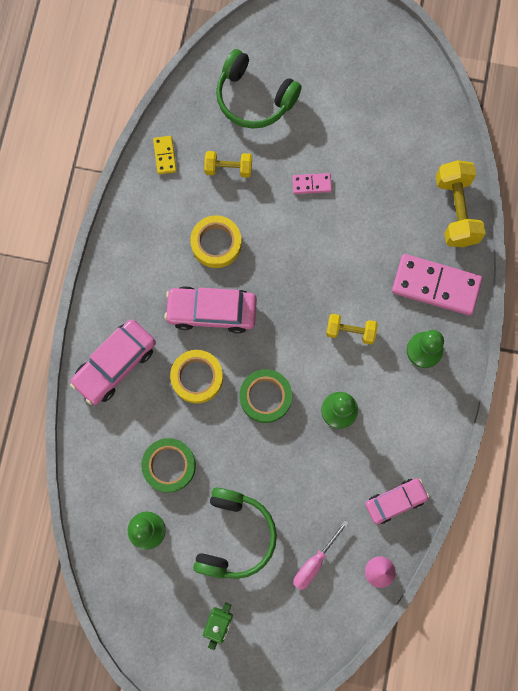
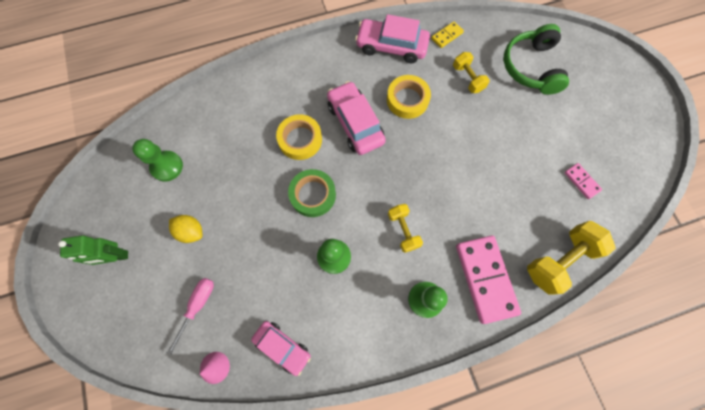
camera: 60 degrees right, 5 degrees down
pink car [70,320,156,405] -> pink car moved to [355,14,430,63]
green tape [141,438,196,493] -> none
green headphones [193,487,277,579] -> yellow lemon [169,215,202,243]
pink domino [292,173,332,194] -> pink domino moved to [564,163,602,199]
pink screwdriver [293,521,349,590] -> pink screwdriver turned 105 degrees clockwise [167,278,214,355]

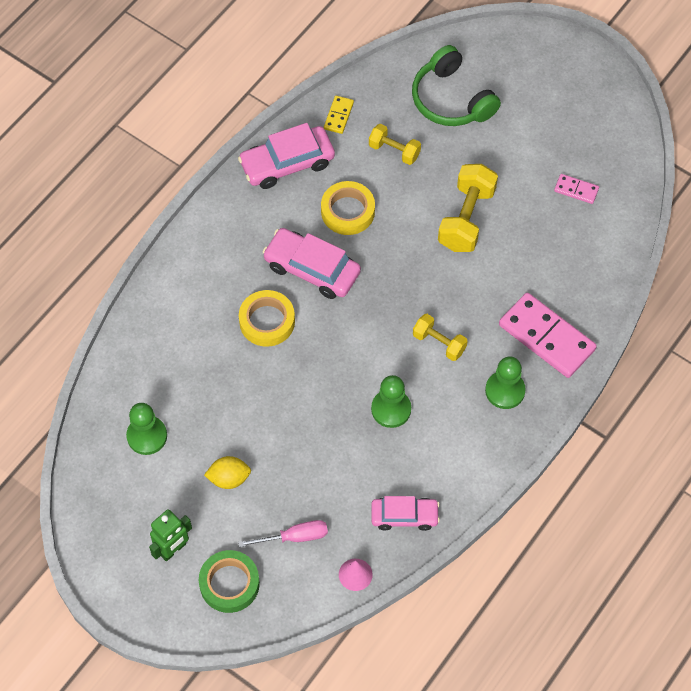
camera: 35 degrees left, 10 degrees down
pink screwdriver [167,278,214,355] -> pink screwdriver turned 90 degrees clockwise [238,520,328,547]
green tape [288,169,336,217] -> green tape moved to [199,550,260,613]
yellow dumbbell [527,221,616,295] -> yellow dumbbell moved to [438,164,498,252]

